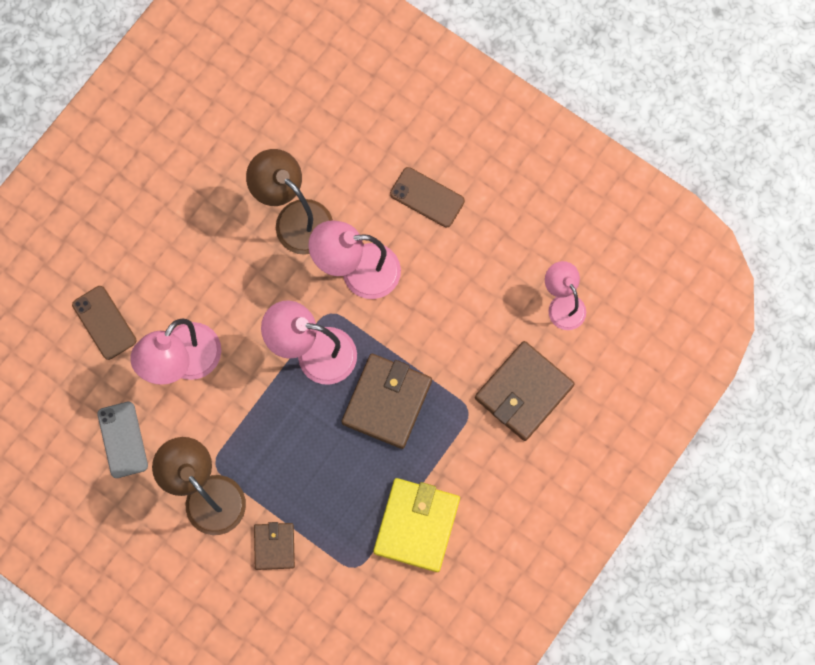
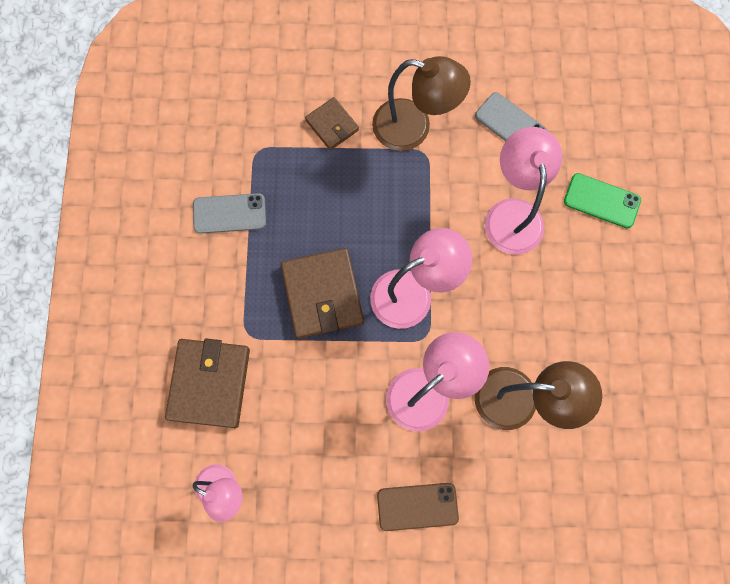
camera: 145 degrees right, 0 degrees up
brown phone [72,286,137,360] -> green phone [564,173,641,229]
yellow wallet [373,478,460,572] -> grey phone [193,193,266,234]

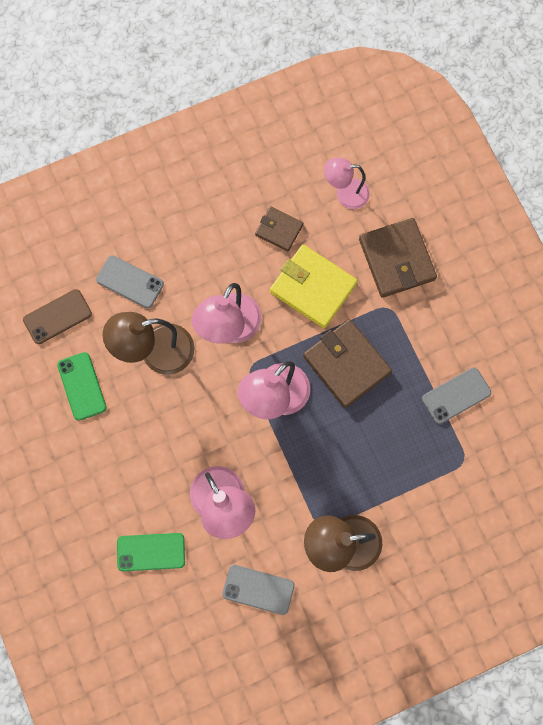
camera: 155 degrees right, 0 degrees up
brown wallet [305,97,359,150] -> brown wallet moved to [255,206,303,252]
brown phone [377,483,459,531] -> brown phone moved to [23,289,92,344]
none -> green phone [57,352,107,421]
none -> grey phone [96,255,164,308]
none -> yellow wallet [270,244,358,328]

